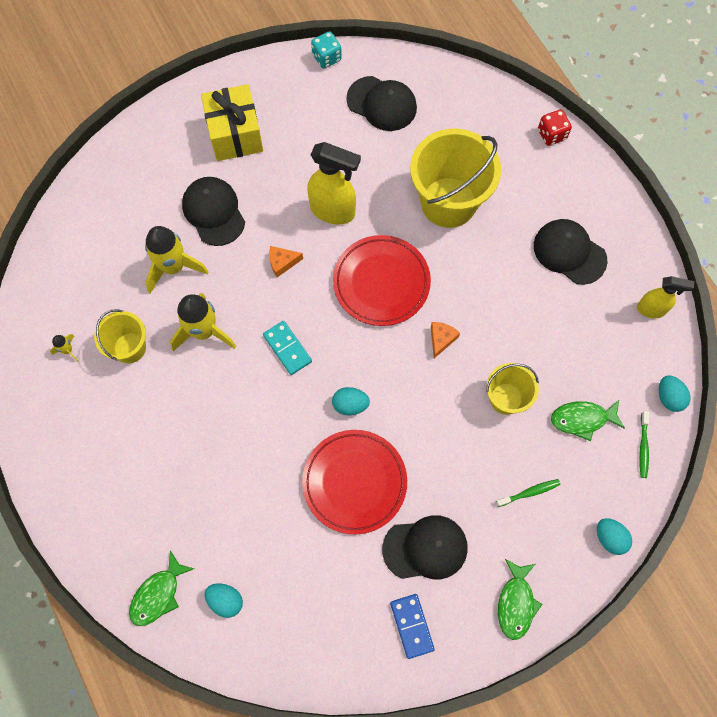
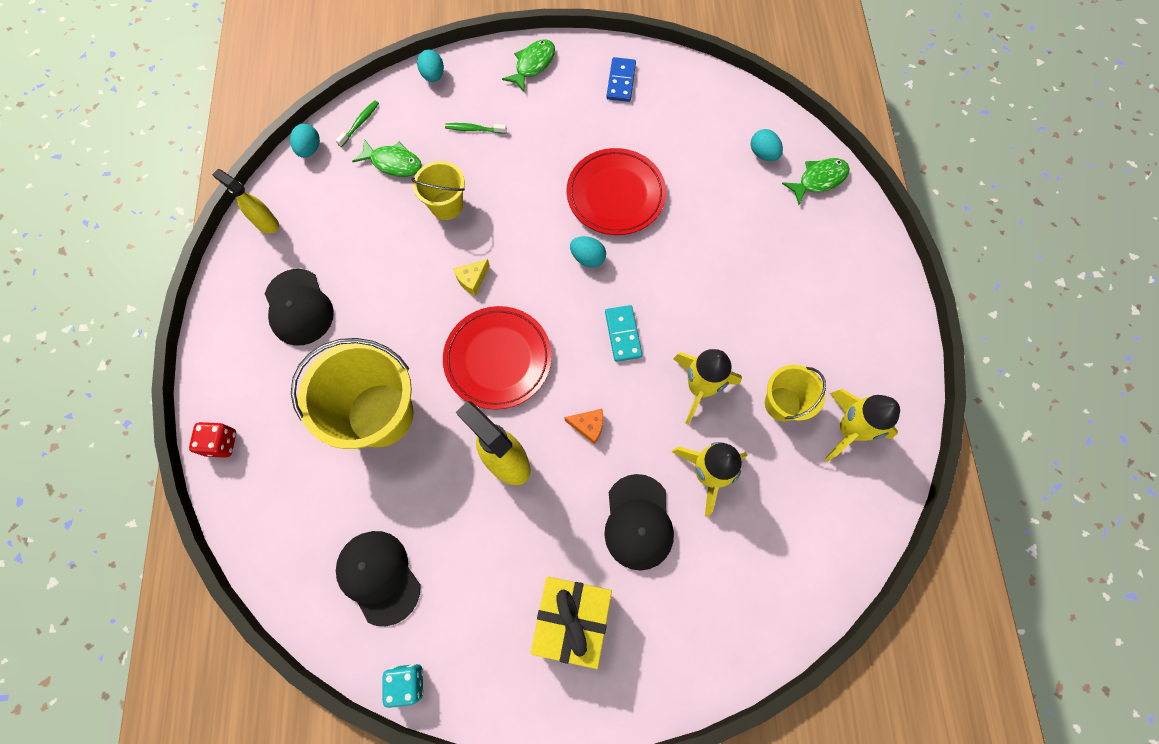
camera: 155 degrees left, 0 degrees up
yellow rocket [50,334,78,362] -> yellow rocket [824,389,900,462], size x2.26
black cap [382,515,468,579] -> none
orange cheese [431,322,460,358] -> yellow cheese [453,259,490,296]

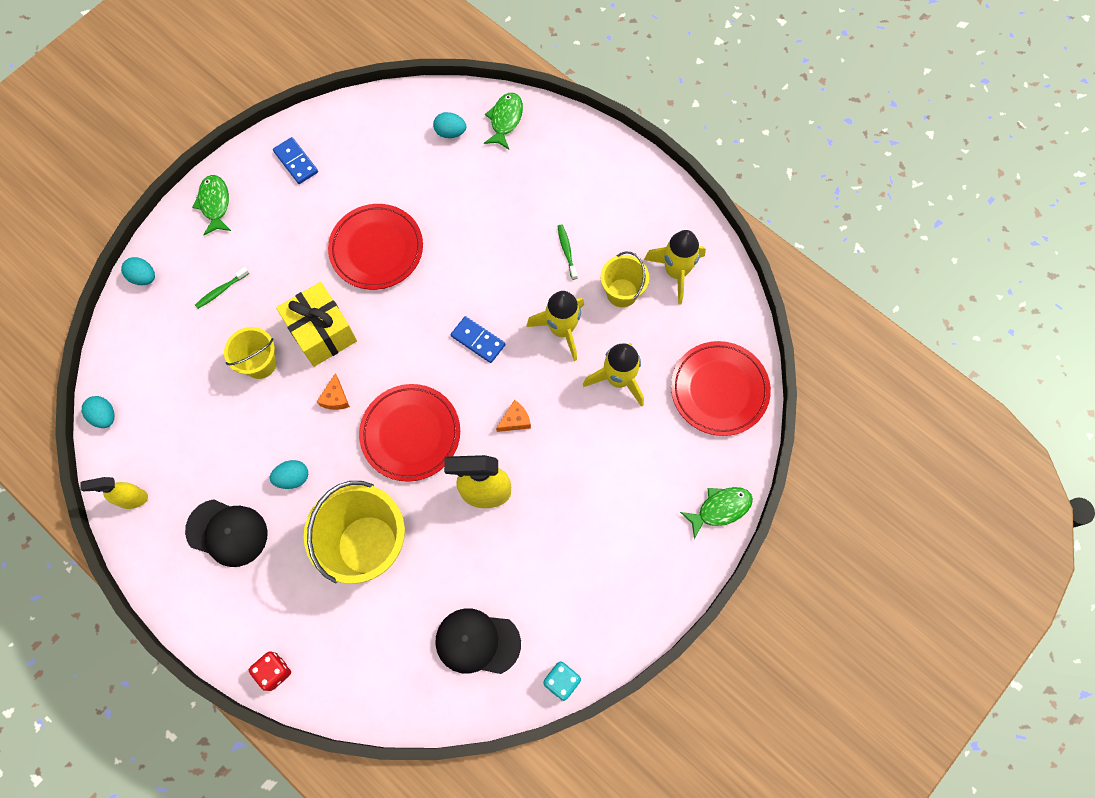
camera: 45 degrees left, 0 degrees up
green toothbrush [336,100,379,147] -> green toothbrush moved to [557,225,577,280]
green fish [352,139,422,177] -> green fish moved to [680,487,753,539]
yellow cheese [453,259,490,296] -> orange cheese [317,374,350,410]
yellow gift [531,577,612,669] -> yellow gift moved to [276,282,357,367]
turquoise egg [570,236,606,268] -> turquoise egg moved to [270,460,308,489]
black cap [604,474,674,570] -> none
turquoise domino [605,305,642,362] -> blue domino [451,316,505,363]
none -> red plate [671,341,771,436]

